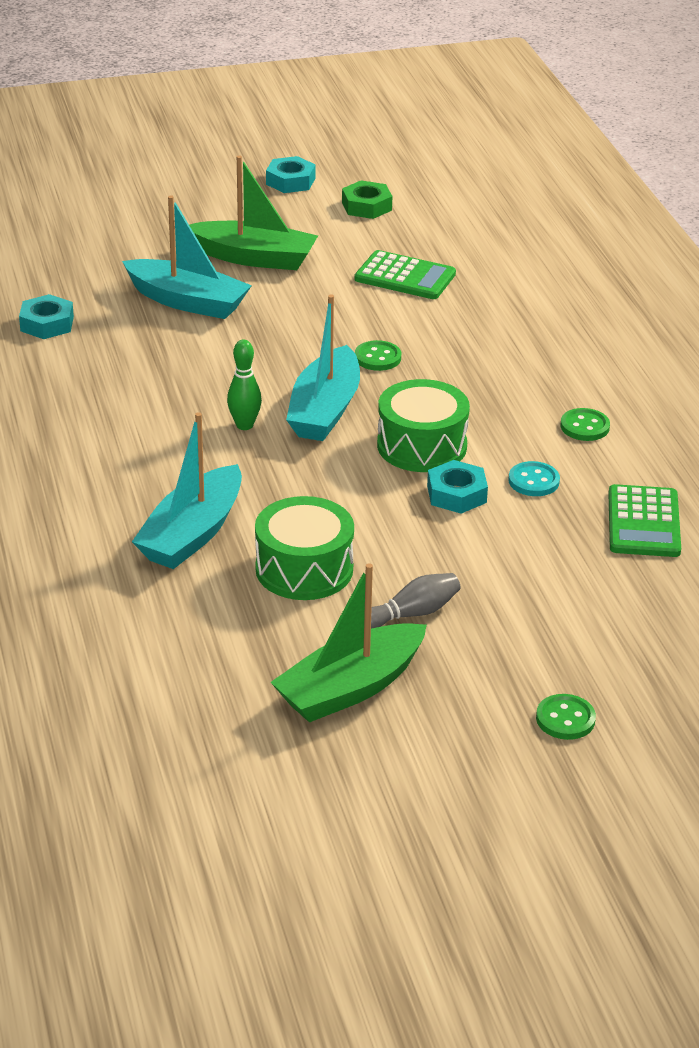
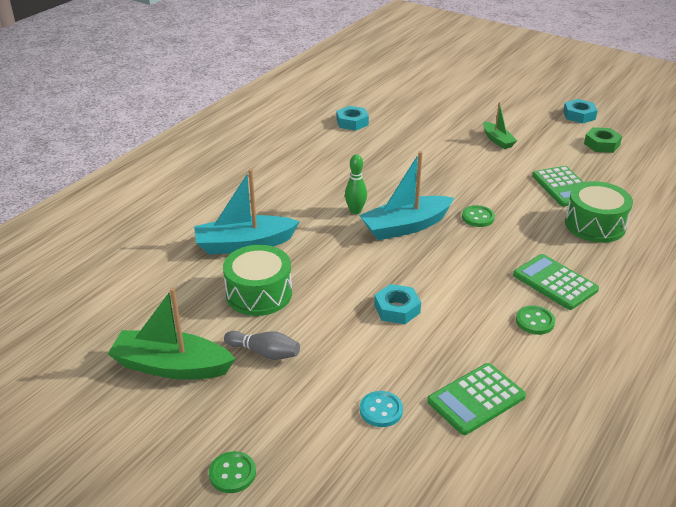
camera: 50 degrees right, 0 degrees up
turquoise boat [122,195,252,319] -> none
green boat [189,156,318,270] -> green boat [483,102,517,149], size x0.56
green drum [377,379,470,472] -> green drum moved to [565,181,633,243]
turquoise button [508,461,560,496] -> turquoise button moved to [360,391,403,427]
none -> green calculator [513,254,599,310]

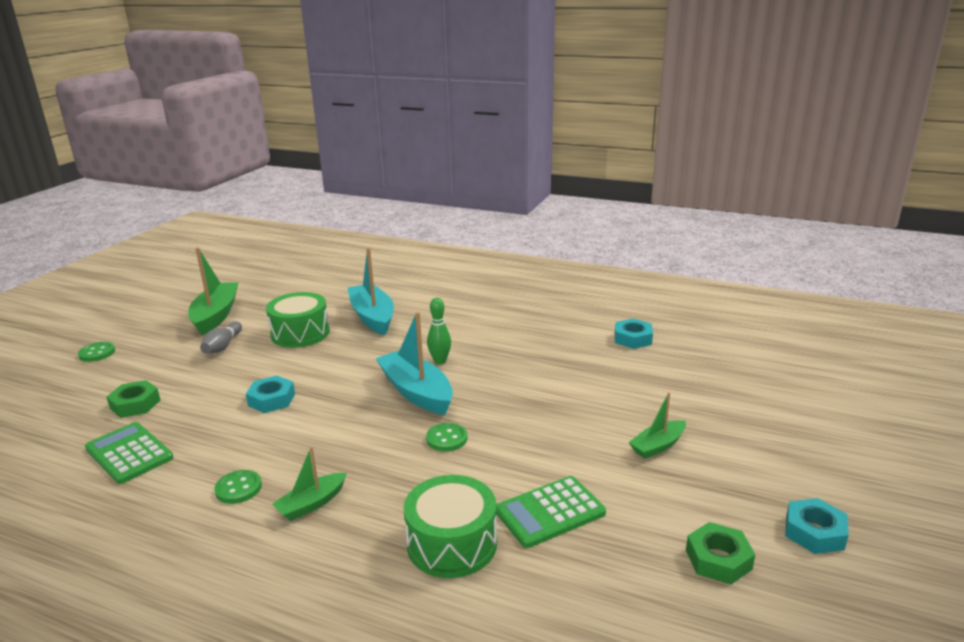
camera: 80 degrees right, 10 degrees down
turquoise button [360,391,403,427] -> green nut [106,380,160,418]
green calculator [513,254,599,310] -> green boat [272,446,346,521]

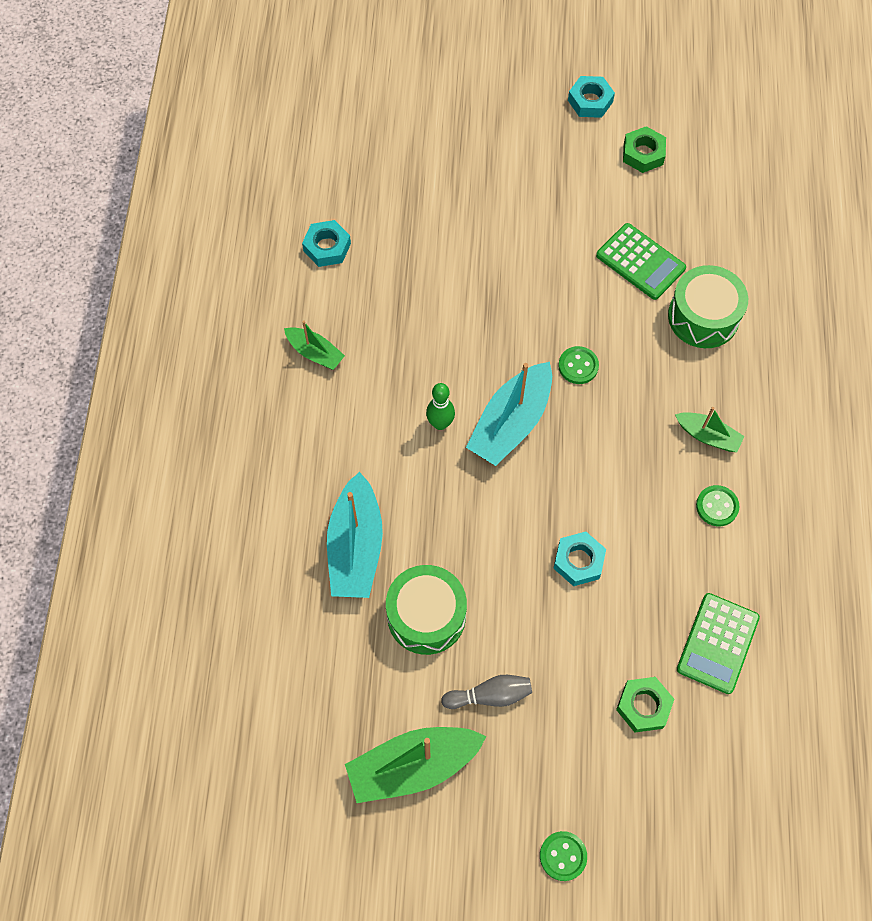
camera: 110 degrees left, 40 degrees up
turquoise boat [348,248,394,335] -> turquoise boat turned 45 degrees counterclockwise [327,472,383,598]
green boat [629,392,686,459] -> green boat moved to [284,320,345,370]

